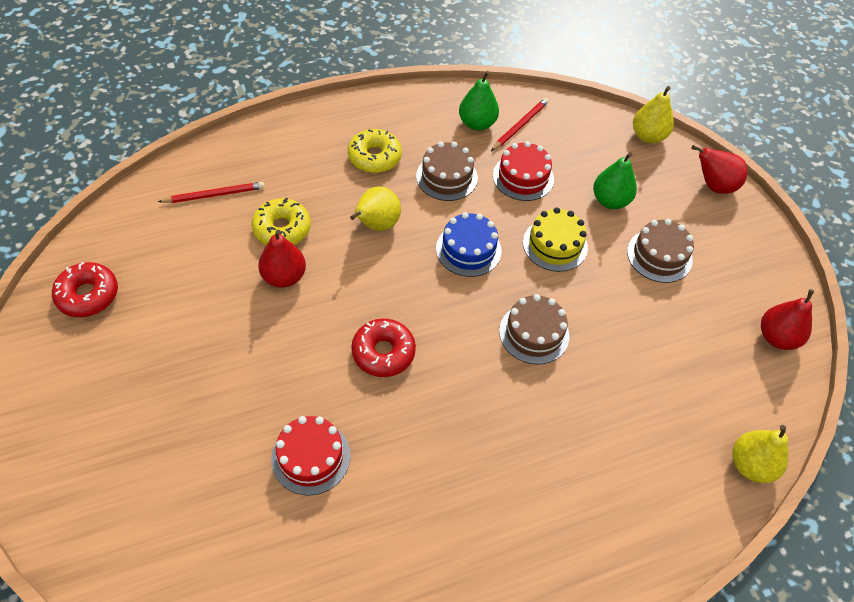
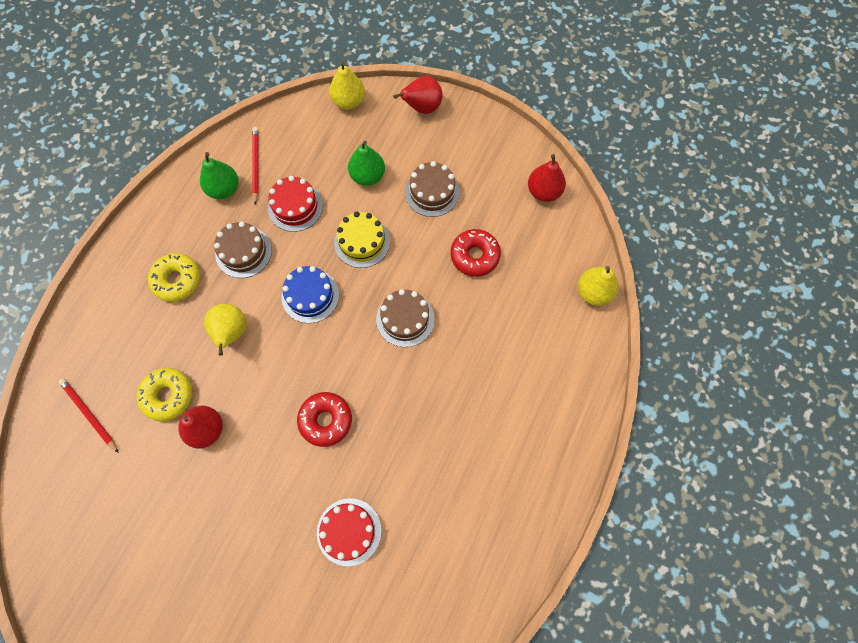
camera: 40 degrees left, 15 degrees up
red donut [52,262,118,317] -> red donut moved to [451,229,501,277]
red pencil [158,182,265,203] -> red pencil turned 75 degrees counterclockwise [59,378,119,453]

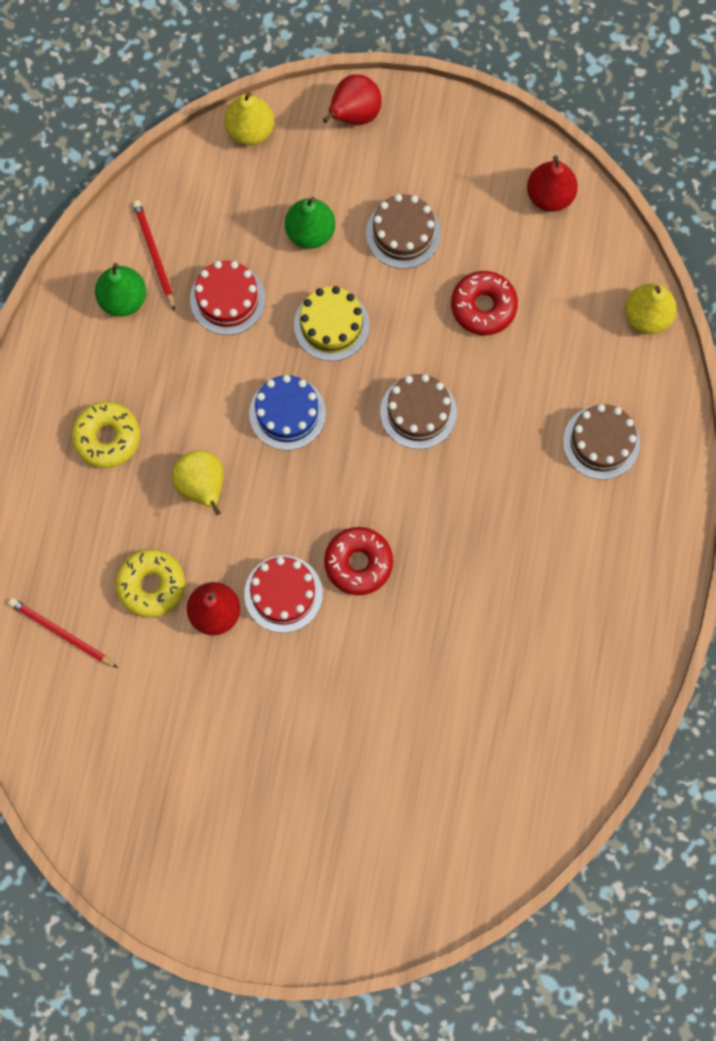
camera: 15 degrees left, 5 degrees up
brown cake [214,222,272,278] -> brown cake moved to [563,404,640,480]
red cake [317,498,382,566] -> red cake moved to [244,556,323,633]

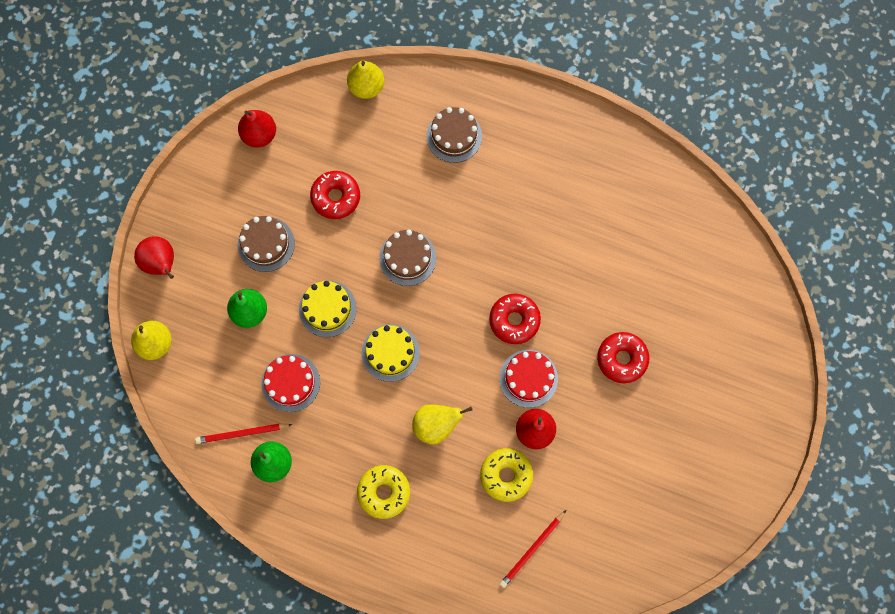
camera: 80 degrees left, 0 degrees up
blue cake [249,375,326,450] -> yellow cake [361,324,420,382]
none -> red donut [597,332,649,383]

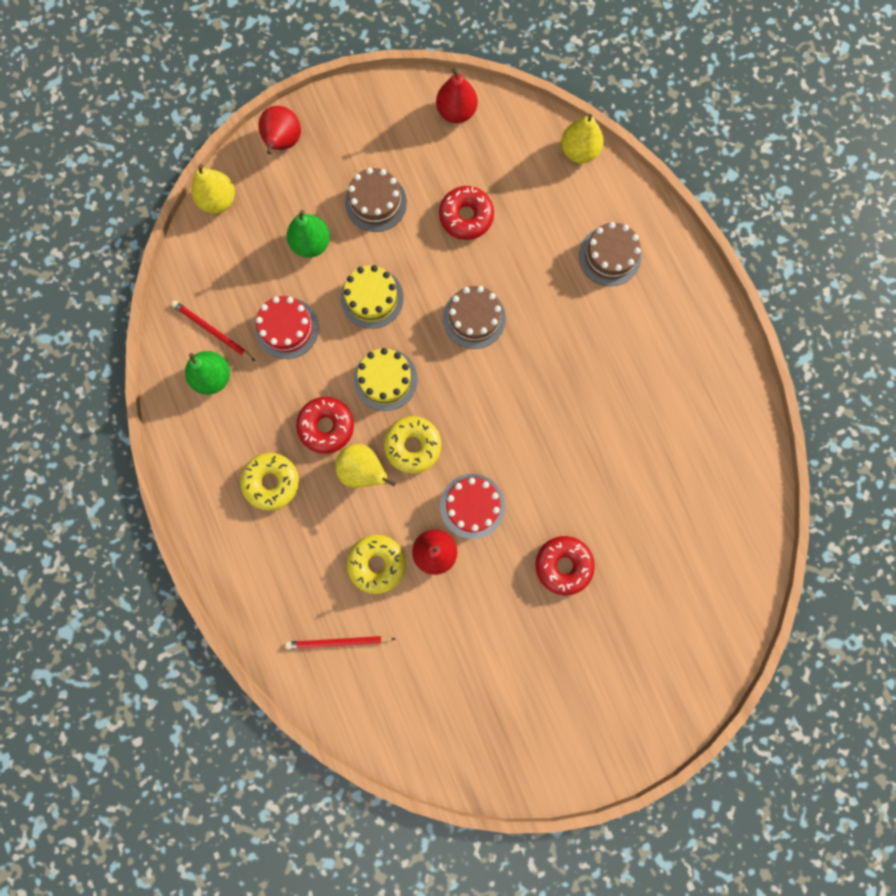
camera: 45 degrees right, 5 degrees up
red donut [489,294,541,344] -> red donut moved to [296,397,354,454]
none -> yellow donut [384,416,441,473]

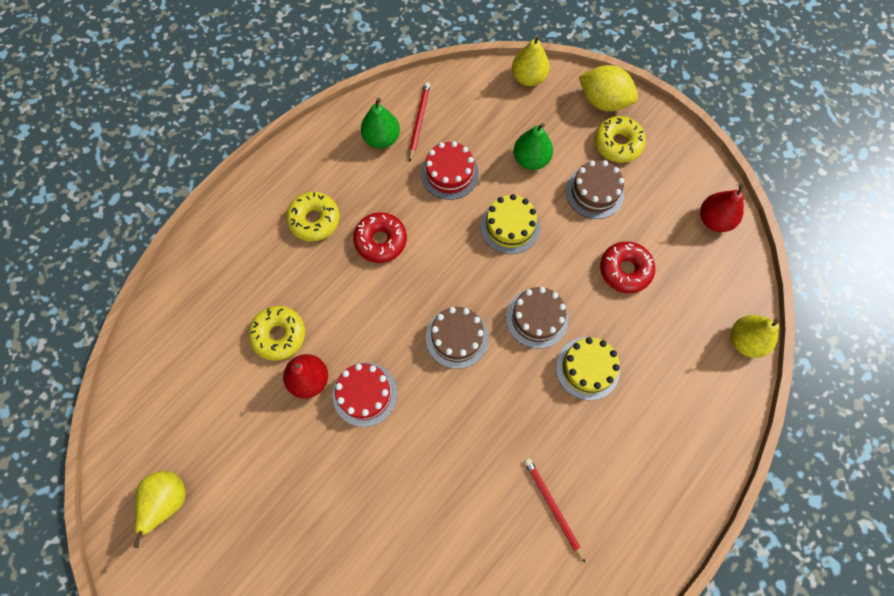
camera: 65 degrees right, 10 degrees down
red pear [258,106,301,155] -> yellow lemon [579,65,638,111]
red pencil [285,636,395,649] -> red pencil moved to [524,458,585,563]
yellow pear [335,444,396,488] -> yellow pear moved to [133,471,186,548]
yellow cake [354,348,418,411] -> yellow cake moved to [556,337,620,400]
yellow donut [384,416,441,473] -> yellow donut moved to [595,116,646,163]
red donut [535,536,595,595] -> none
brown cake [579,222,641,286] -> brown cake moved to [426,307,489,369]

